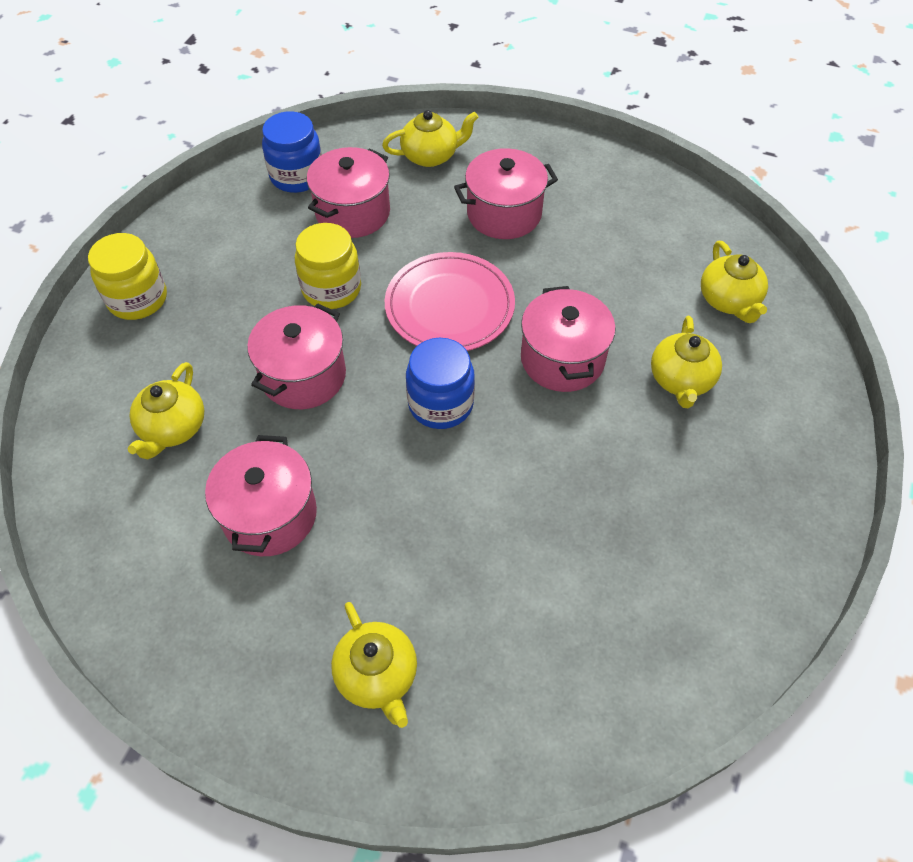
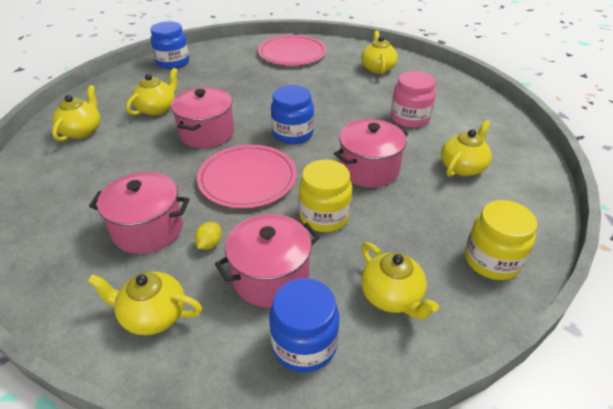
camera: 155 degrees left, 15 degrees down
pink pot [205,435,317,556] -> pink jar [391,71,436,128]
none -> blue jar [150,21,189,69]
none -> yellow lemon [194,222,222,250]
none -> pink plate [258,35,327,66]
none -> yellow teapot [361,242,439,320]

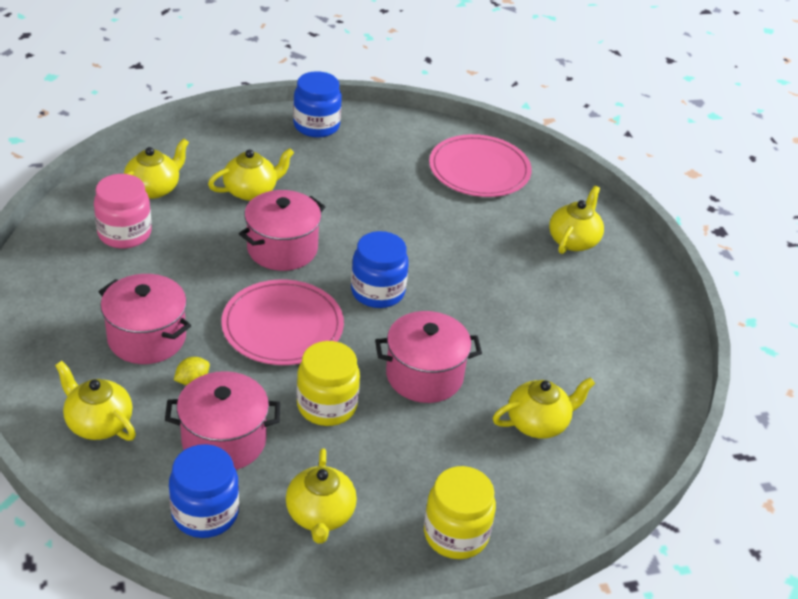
camera: 25 degrees right, 0 degrees up
pink jar [391,71,436,128] -> pink jar moved to [94,174,152,249]

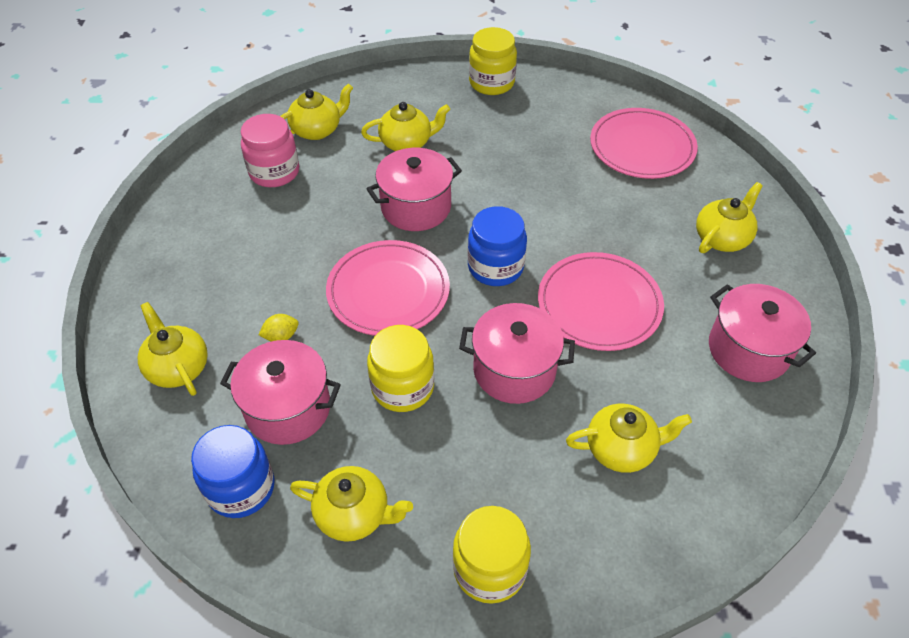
camera: 20 degrees right, 10 degrees up
pink pot [98,274,191,364] -> pink pot moved to [709,284,816,382]
yellow teapot [286,448,357,544] -> yellow teapot turned 90 degrees counterclockwise [290,466,413,542]
blue jar [293,71,342,138] -> yellow jar [469,27,517,95]
none -> pink plate [538,252,664,351]

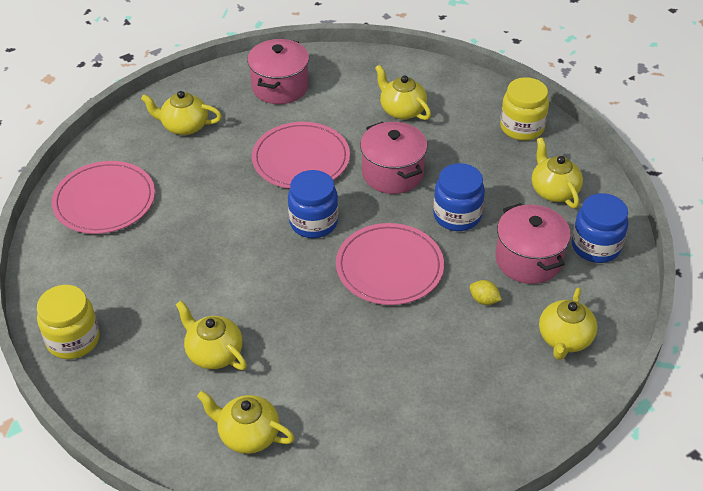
camera: 125 degrees left, 5 degrees down
pink jar [241,114,299,187] -> none
pink pot [367,148,462,231] -> none
yellow jar [367,325,434,412] -> blue jar [433,163,485,231]

